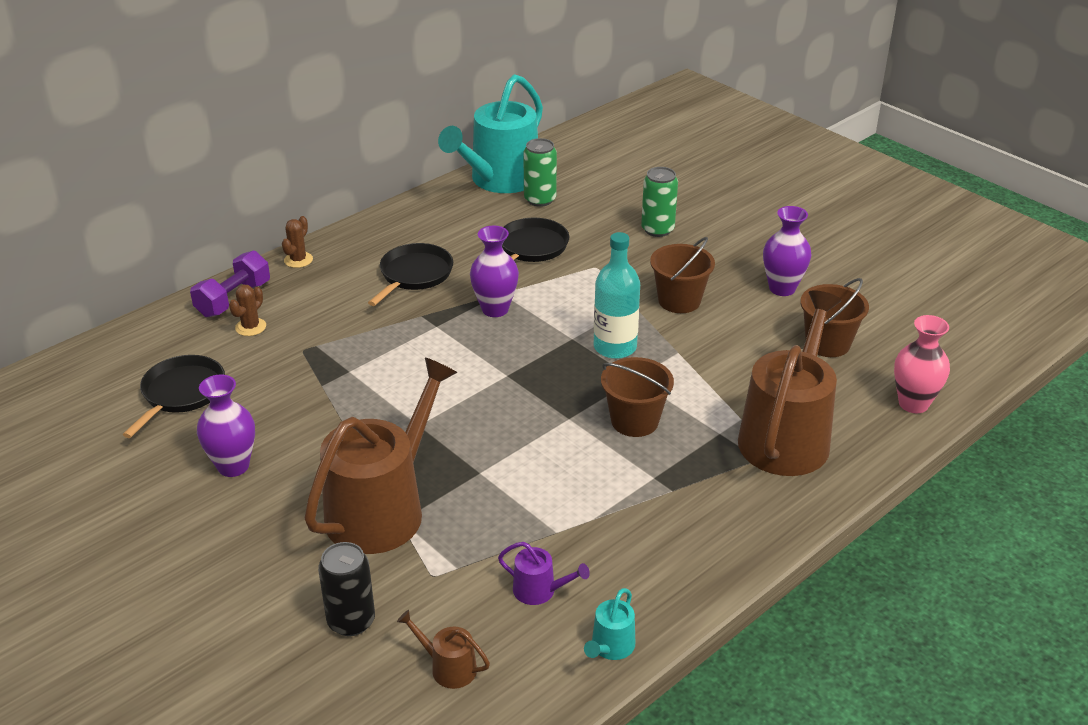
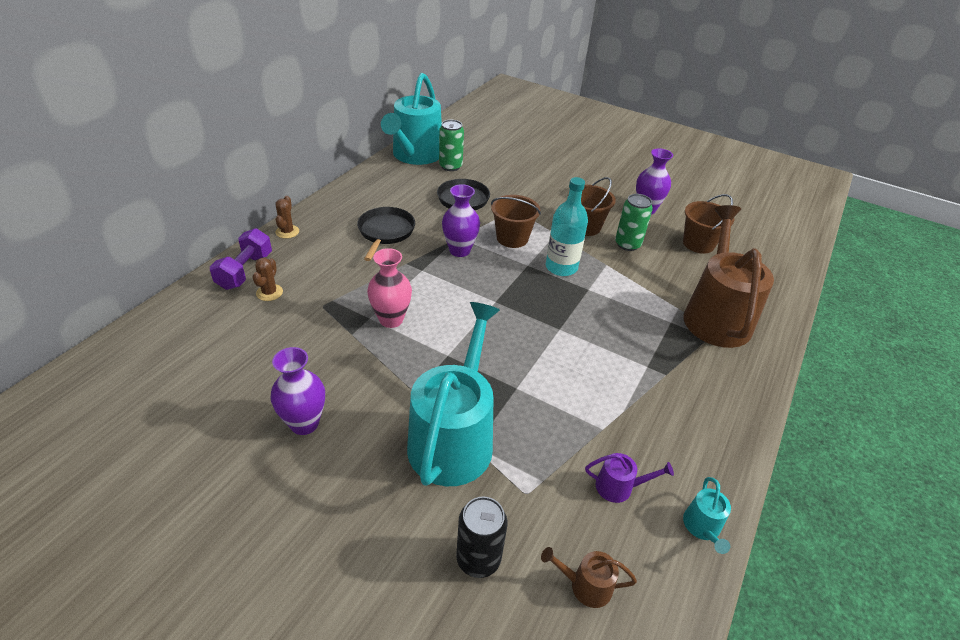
camera: 20 degrees left, 5 degrees up
black pan [122,355,225,438] -> none
brown watering can [304,357,457,554] -> turquoise watering can [407,302,500,486]
brown bucket [601,357,674,437] -> brown bucket moved to [491,195,541,248]
green can [641,167,678,237] -> green can moved to [615,194,653,251]
pink vase [894,315,950,413] -> pink vase moved to [367,248,412,328]

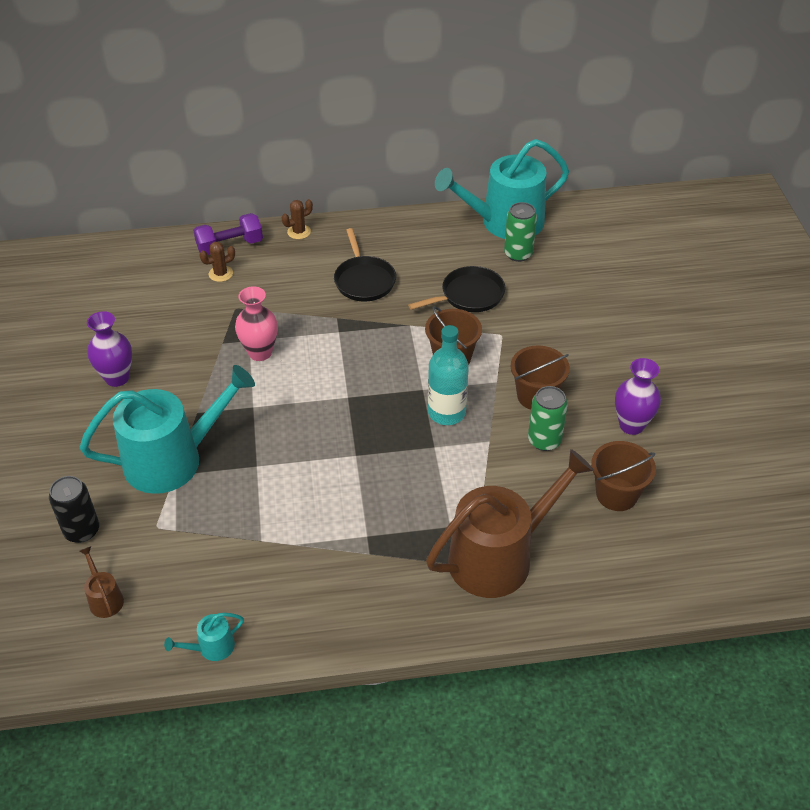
camera: 55 degrees right, 5 degrees up
black pan [357,207,415,261] -> black pan turned 105 degrees clockwise [334,228,396,301]
purple vase [442,184,480,257] -> none
purple watering can [585,453,674,503] -> none

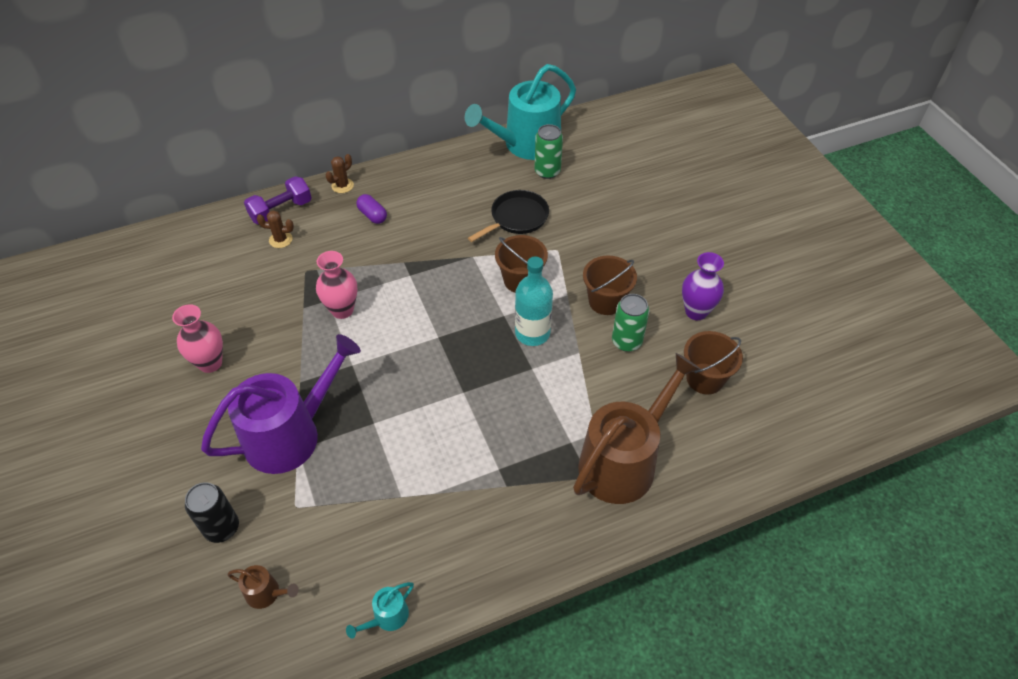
camera: 15 degrees left, 5 degrees up
brown watering can [79,546,124,618] -> brown watering can turned 150 degrees clockwise [227,565,299,609]
turquoise watering can [80,365,255,494] -> purple watering can [201,334,361,474]
purple vase [87,311,132,387] -> pink vase [172,304,223,373]
brown cactus [199,242,235,282] -> brown cactus turned 45 degrees clockwise [257,210,294,248]
black pan [334,228,396,301] -> none
none -> purple capsule [356,194,387,224]

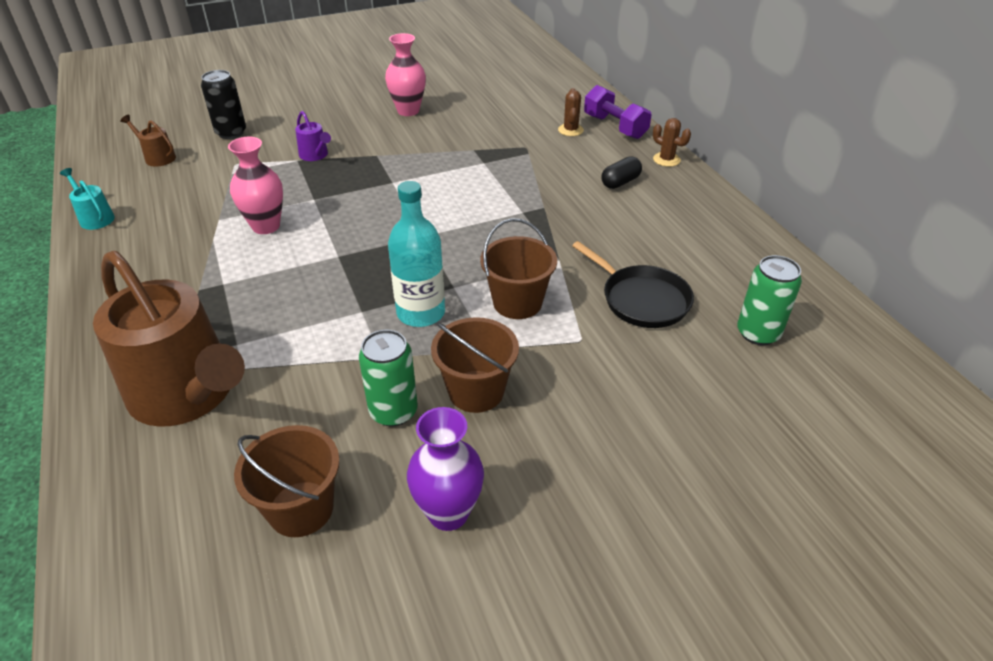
camera: 90 degrees right, 10 degrees down
purple watering can [201,334,361,474] -> purple watering can [295,111,331,161], size x0.41
brown watering can [227,565,299,609] -> brown watering can turned 105 degrees clockwise [120,115,176,167]
pink vase [316,251,358,319] -> pink vase moved to [228,137,283,234]
purple capsule [356,194,387,224] -> black capsule [601,156,642,189]
turquoise watering can [465,64,576,160] -> none

